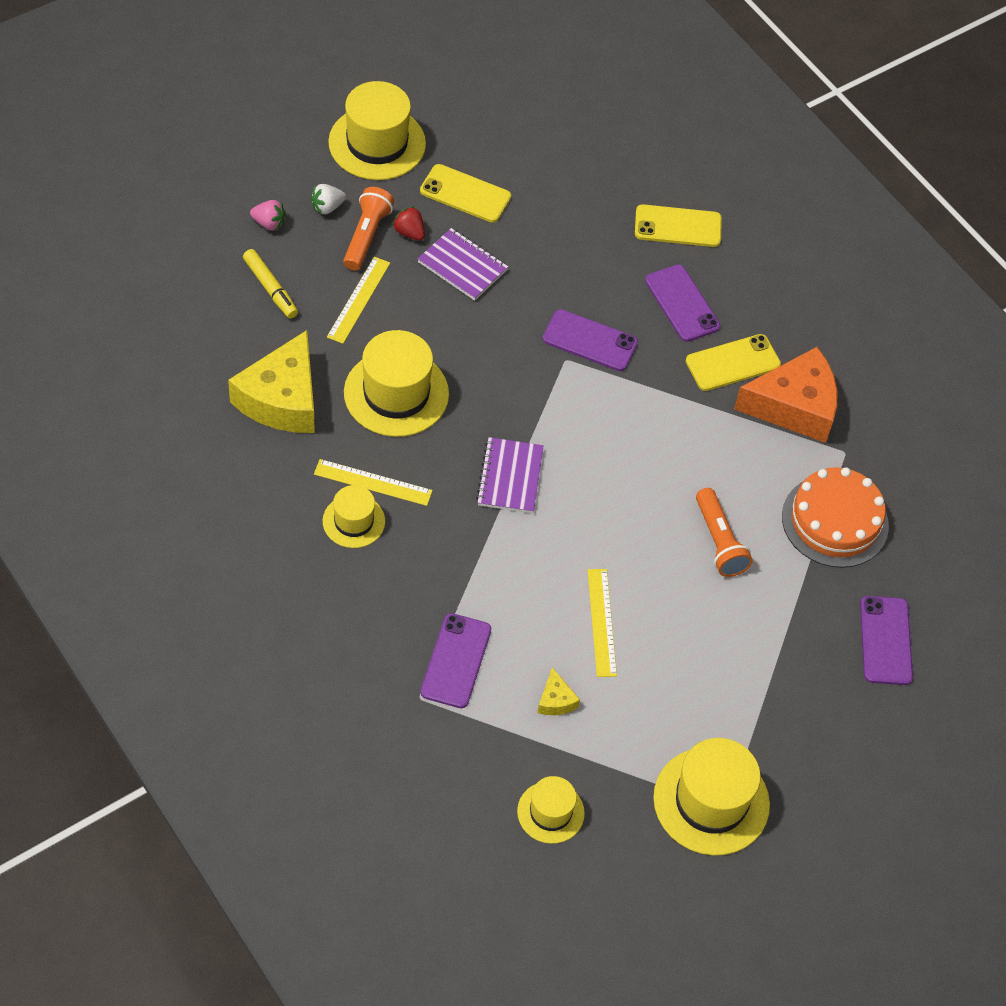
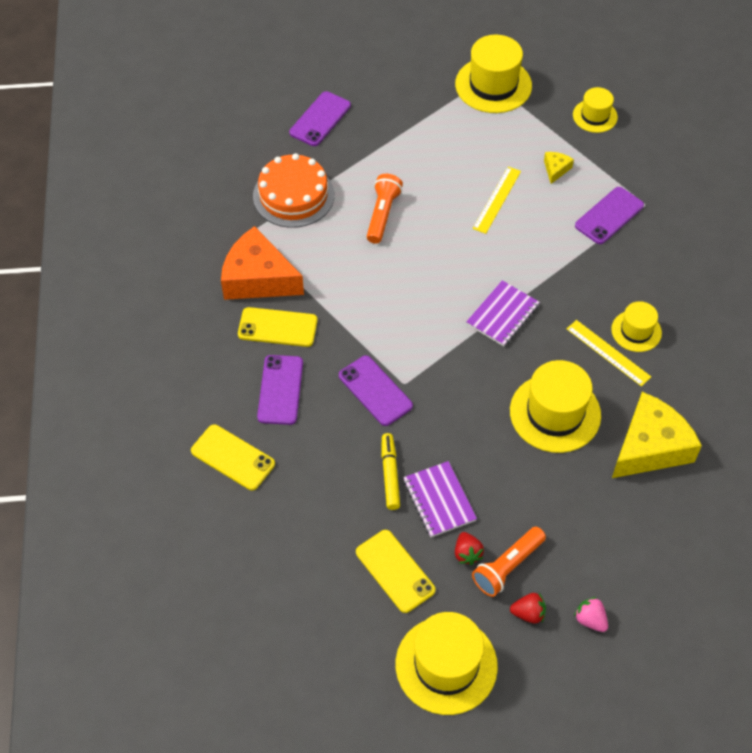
camera: 145 degrees left, 0 degrees up
yellow marker [243,249,298,318] -> yellow marker moved to [382,433,400,510]
white strawberry [311,184,346,214] -> red strawberry [510,593,546,624]
yellow ruler [327,257,390,344] -> none

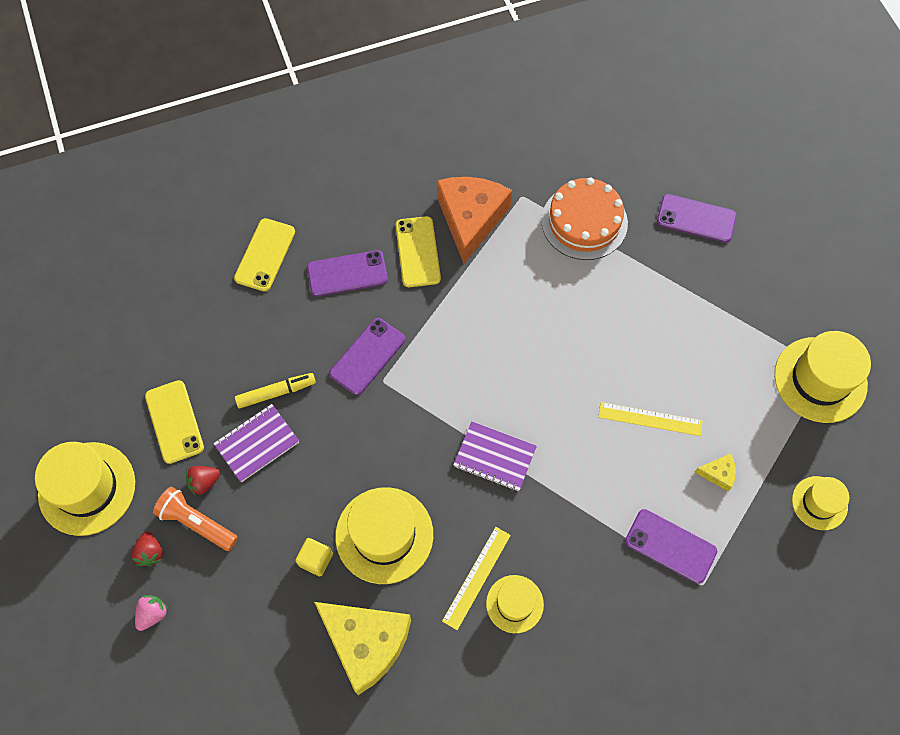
camera: 75 degrees right, 10 degrees up
yellow phone [356,530,436,613] -> yellow phone turned 60 degrees counterclockwise [145,380,204,464]
orange flashlight [367,174,403,244] -> none
none -> yellow cube [295,538,333,576]

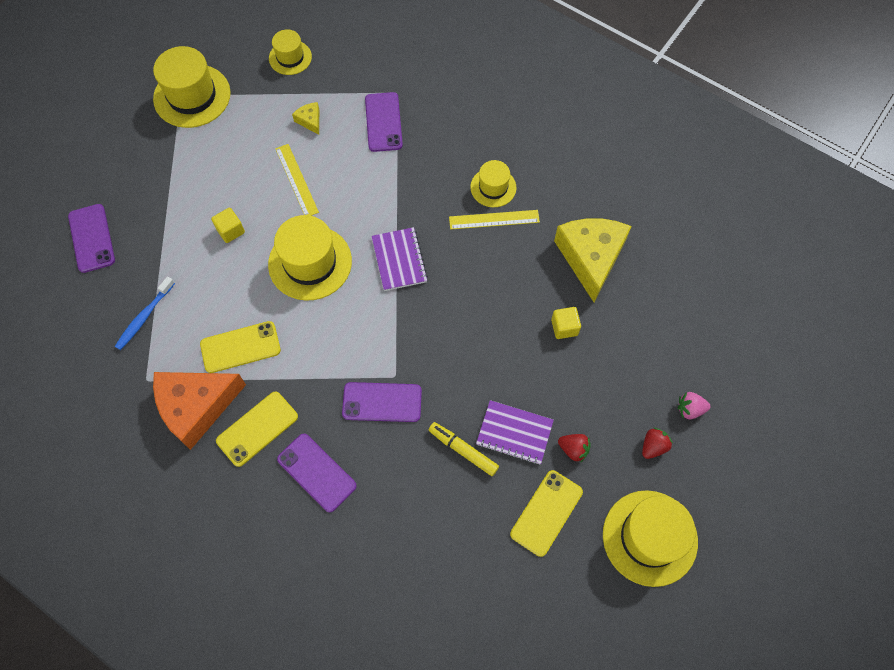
camera: 125 degrees left, 0 degrees up
orange flashlight [153,487,238,551] -> none
yellow phone [234,218,295,291] -> yellow phone moved to [200,321,281,373]
yellow hat [335,487,433,584] -> yellow hat moved to [268,215,352,301]
orange cake [541,178,628,260] -> blue toothbrush [115,277,175,350]
none -> yellow cube [211,208,245,243]

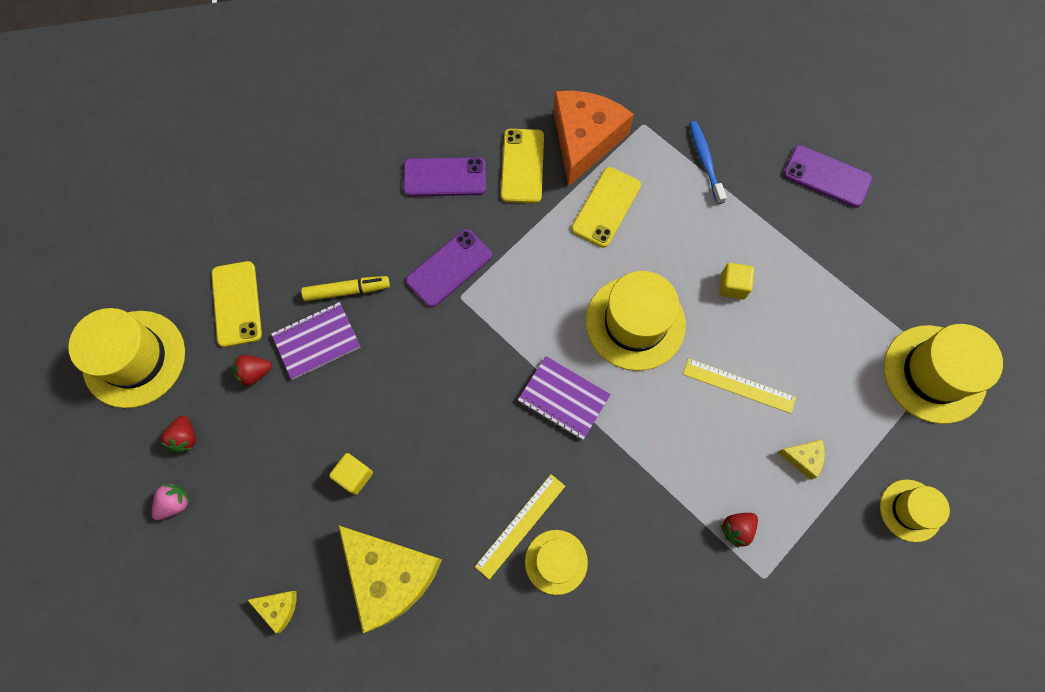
camera: 135 degrees right, 5 degrees up
purple phone [365,92,403,152] -> red strawberry [721,513,758,548]
none -> yellow cheese [247,591,297,633]

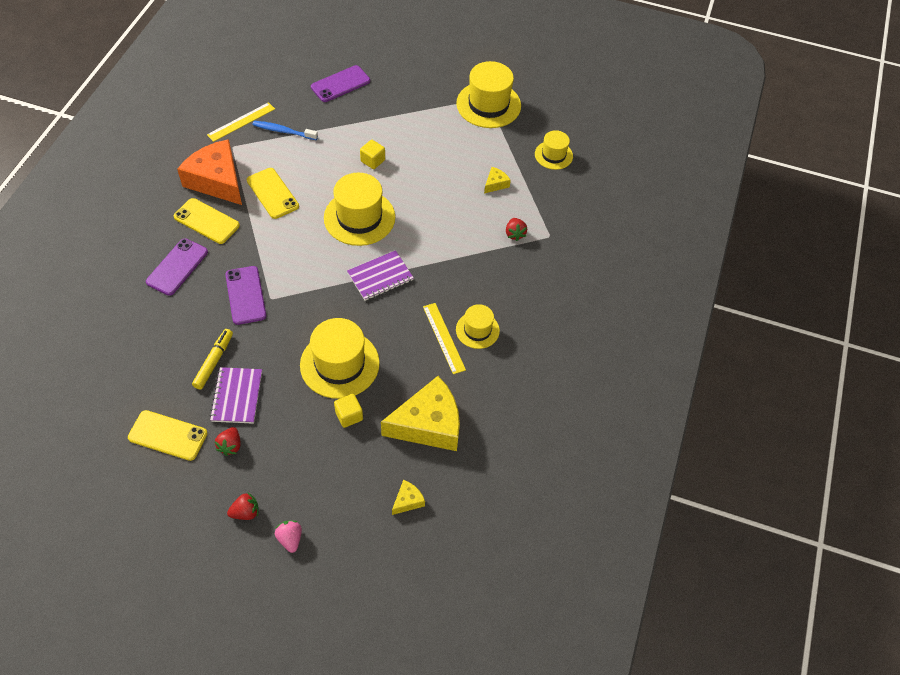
camera: 65 degrees left, 15 degrees down
yellow hat [68,308,185,408] -> yellow hat moved to [300,318,380,399]
red strawberry [161,415,196,453] -> red strawberry turned 45 degrees counterclockwise [227,493,258,520]
yellow ruler [683,358,796,414] -> yellow ruler moved to [207,102,275,142]

